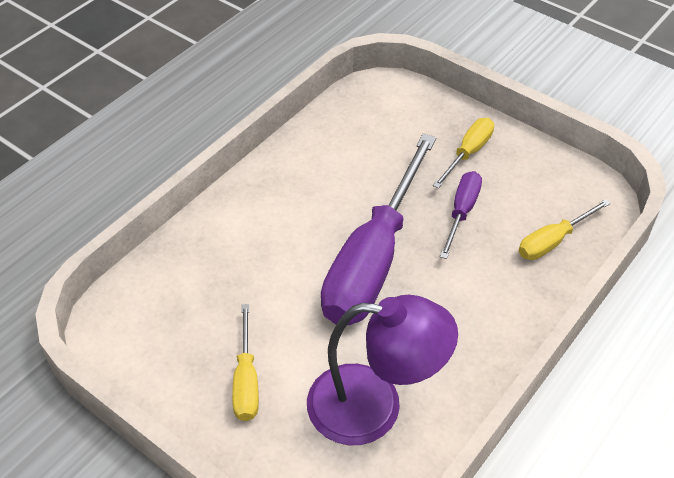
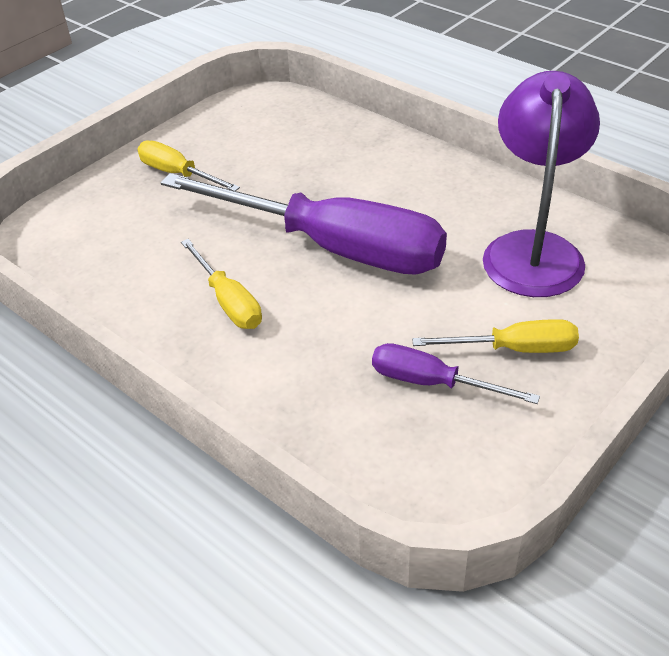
camera: 85 degrees left, 5 degrees down
purple screwdriver [440,171,482,259] -> purple screwdriver moved to [372,343,540,404]
yellow screwdriver [519,199,611,260] -> yellow screwdriver moved to [181,239,262,329]

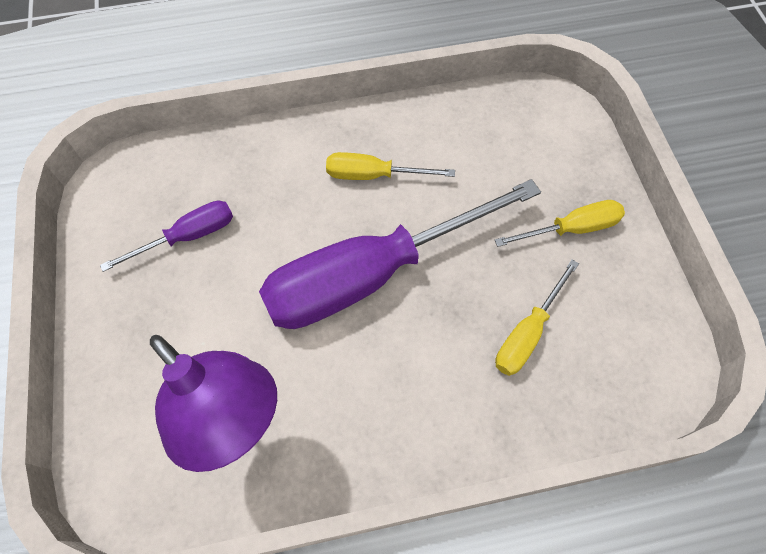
camera: 125 degrees right, 20 degrees up
yellow screwdriver [412,319,579,353] -> yellow screwdriver moved to [495,260,579,376]

